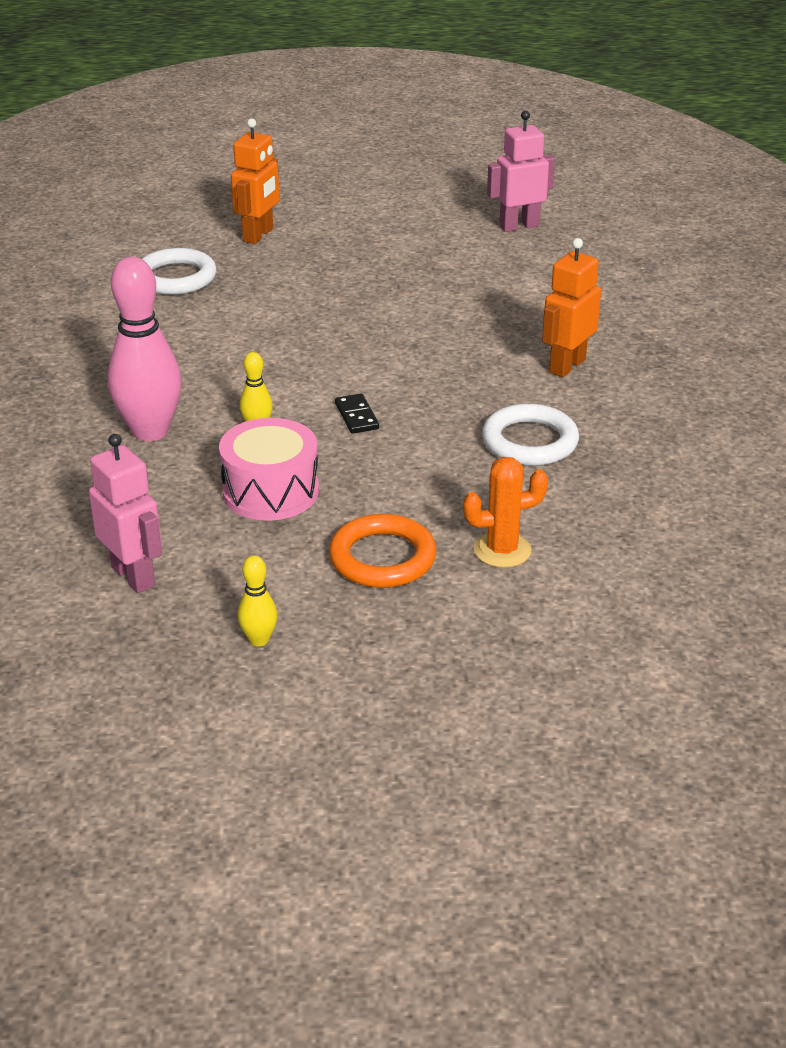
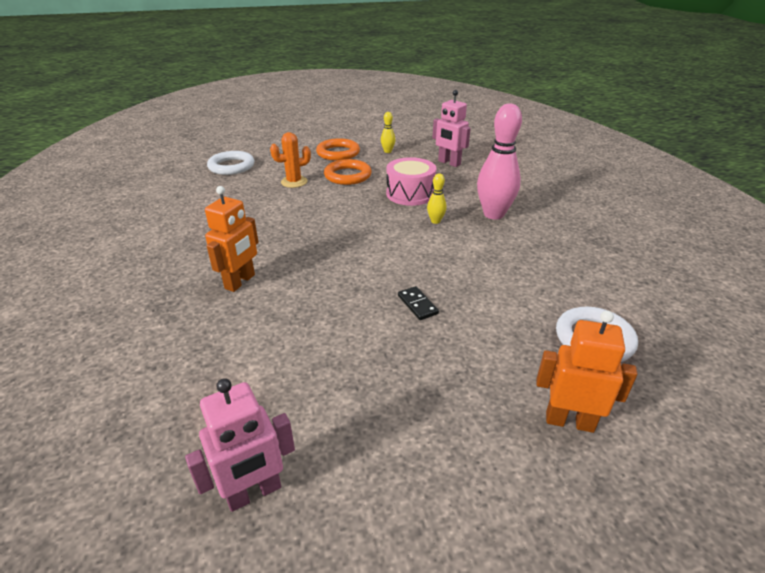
camera: 170 degrees right, 0 degrees up
orange robot [231,118,280,244] -> orange robot turned 90 degrees clockwise [537,311,638,433]
black domino [335,394,379,434] -> black domino moved to [398,286,439,320]
white ring [482,404,579,466] -> white ring moved to [207,151,255,175]
none -> orange ring [316,138,360,161]

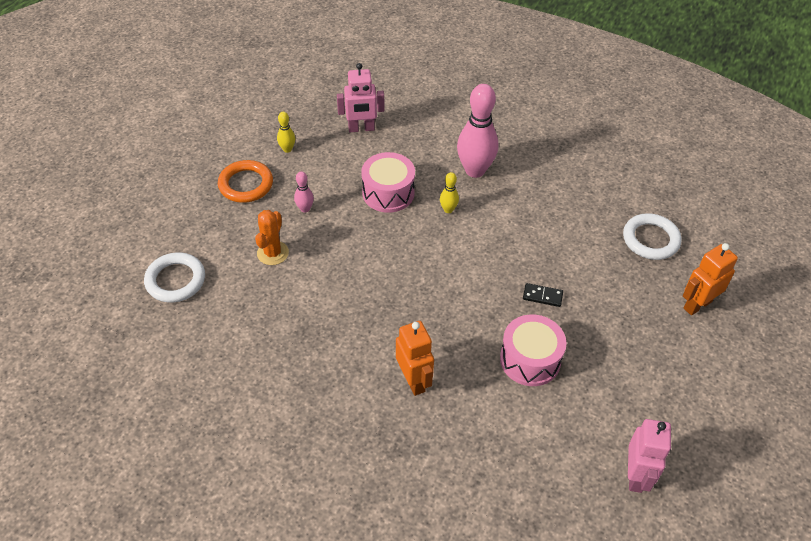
camera: 50 degrees left, 15 degrees up
orange ring [324,159,372,185] -> pink bowling pin [294,171,314,213]
none -> pink drum [500,314,566,386]

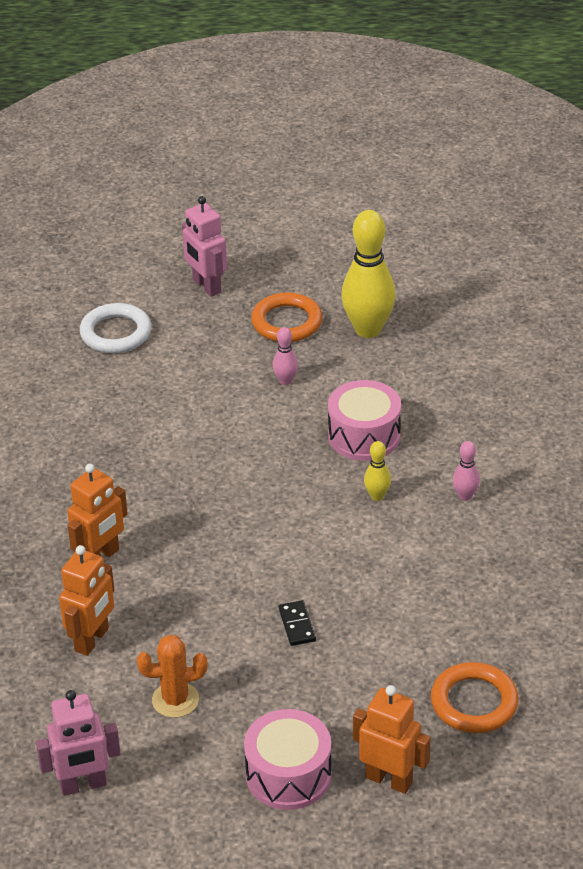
camera: 65 degrees right, 10 degrees down
orange cactus [255,210,289,265] -> orange cactus moved to [137,635,208,718]
yellow bowling pin [277,112,295,153] -> yellow bowling pin [341,210,396,338], size x2.18
pink robot [337,63,384,132] -> pink robot moved to [182,196,227,297]
pink bowling pin [457,84,498,178] -> pink bowling pin [453,441,480,501], size x0.46
pink drum [500,314,566,386] -> pink drum moved to [244,709,332,810]
white ring [623,213,682,260] -> orange ring [431,662,519,733]
none -> orange robot [59,545,114,656]

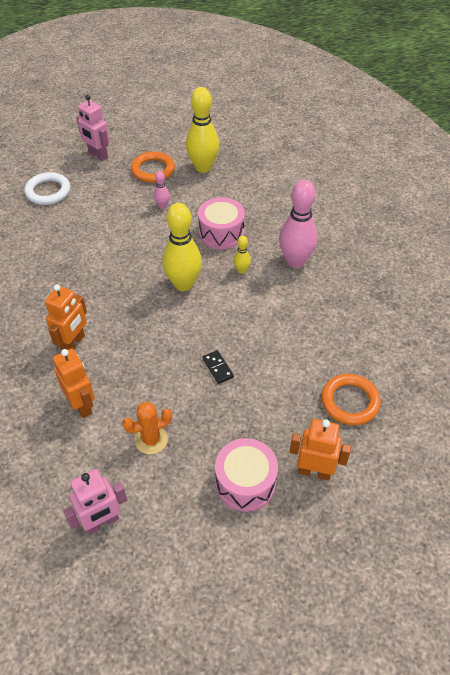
camera: 15 degrees left, 10 degrees up
orange robot [59,545,114,656] -> orange robot turned 45 degrees counterclockwise [53,348,95,418]
pink bowling pin [453,441,480,501] -> pink bowling pin [279,180,318,268], size x2.18
none -> yellow bowling pin [162,203,202,291]

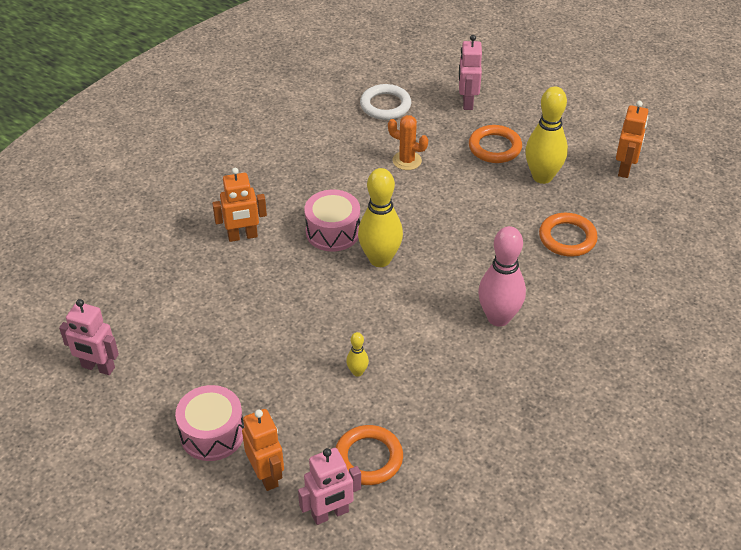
camera: 50 degrees right, 5 degrees down
orange robot [53,348,95,418] -> orange robot moved to [616,101,649,178]
orange cactus [122,402,172,454] -> orange cactus moved to [388,115,428,170]
pink bowling pin [154,171,170,209] -> none
pink drum [198,197,245,249] -> pink drum moved to [304,190,360,251]
black domino [202,350,234,384] -> none
yellow bowling pin [233,236,251,274] -> yellow bowling pin moved to [346,332,369,377]
none -> pink robot [298,448,361,525]
none -> orange ring [539,213,598,257]

